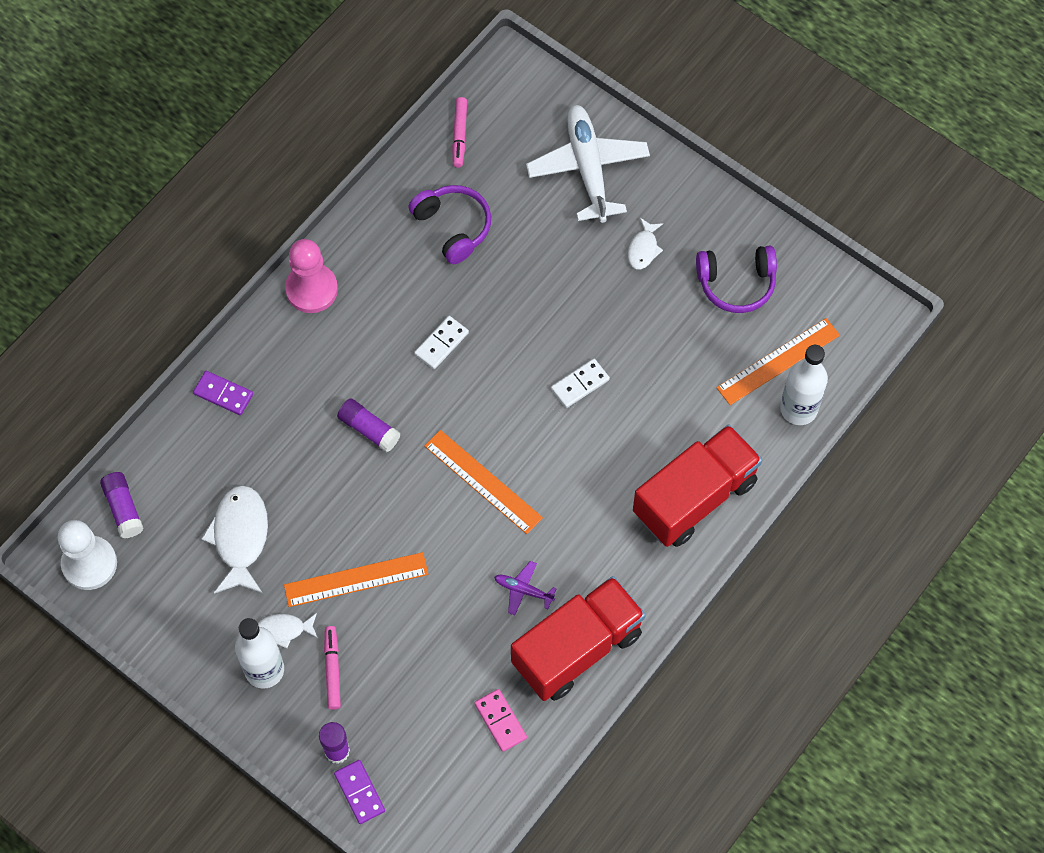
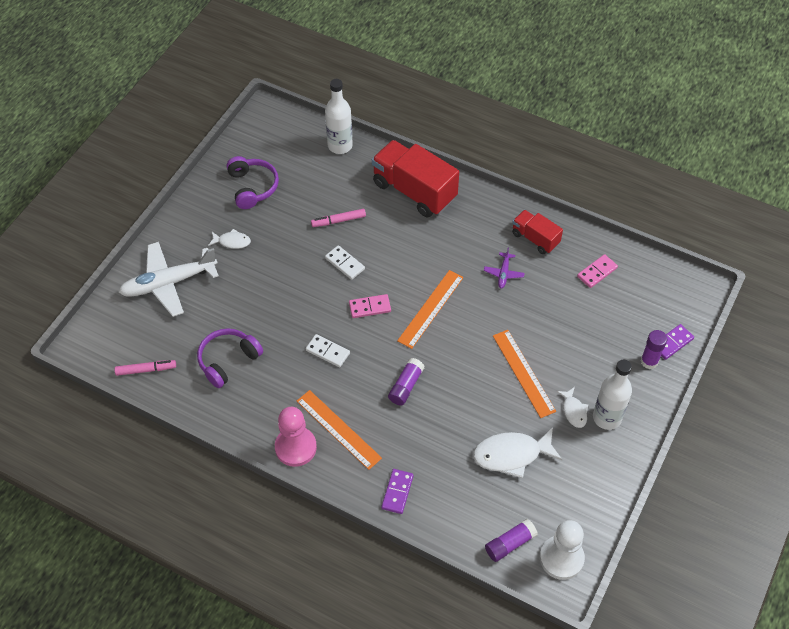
camera: 100 degrees left, 10 degrees down
pink marker [324,626,341,710] -> pink marker moved to [311,209,366,227]
red truck [511,576,646,701] -> red truck [512,210,563,254], size x0.55
orange ruler [716,318,840,405] -> orange ruler moved to [297,390,382,470]
none -> pink domino [349,294,391,318]

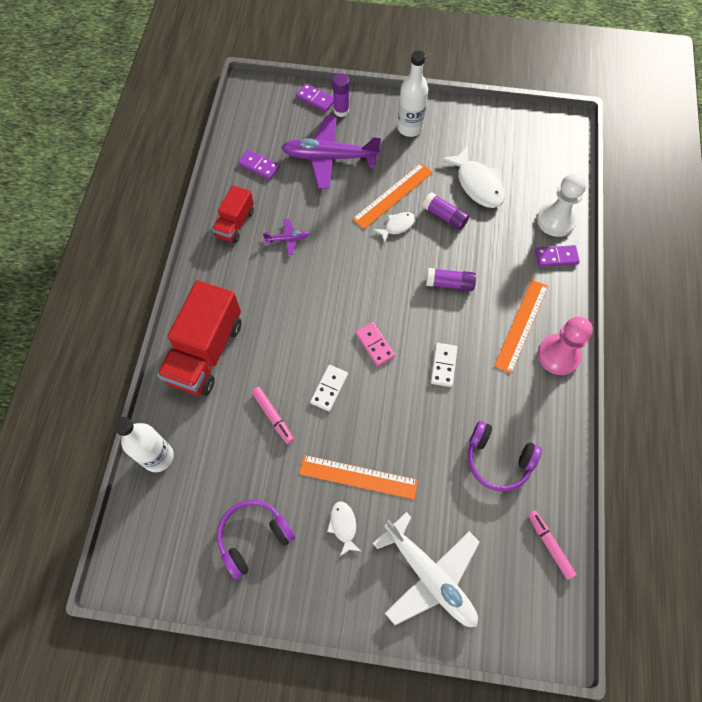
camera: 110 degrees left, 10 degrees up
orange ruler [397,270,464,349] -> orange ruler moved to [299,455,418,499]
purple glue stick [485,519,538,562] -> purple glue stick moved to [423,192,469,230]
white pawn [540,520,585,580] -> white pawn moved to [537,173,587,237]
white fish [557,387,588,428] -> white fish moved to [374,212,415,243]
pink domino [577,254,618,288] -> purple domino [238,149,280,180]
none -> purple plane [281,115,381,189]

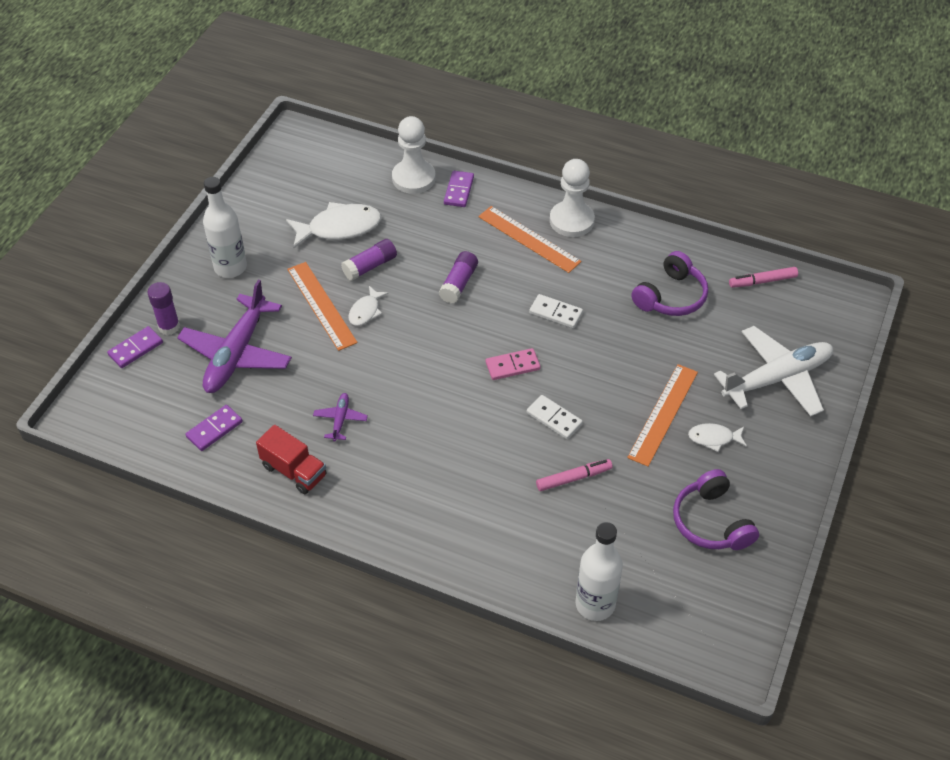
camera: 75 degrees left, 15 degrees down
red truck [157,280,241,396] -> none
white fish [374,212,415,243] -> white fish turned 135 degrees counterclockwise [348,286,389,326]
pink pawn [538,316,593,375] -> white pawn [550,159,595,237]

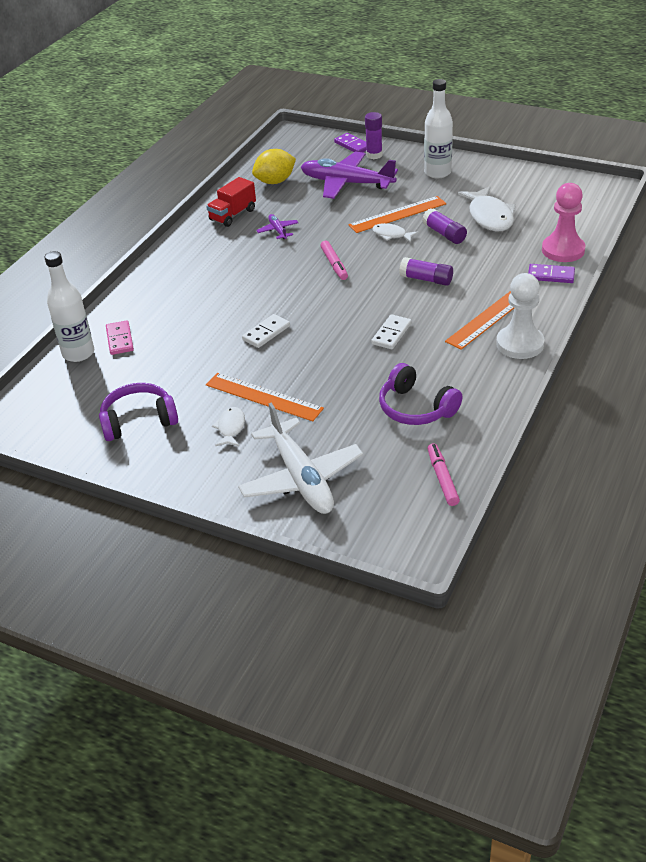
camera: 95 degrees right, 10 degrees down
purple domino [185,405,243,451] -> yellow lemon [252,149,296,184]
purple plane [313,393,368,442] -> purple plane turned 120 degrees counterclockwise [256,214,299,239]
white pawn [392,116,436,194] -> pink pawn [542,183,586,262]
pink domino [486,348,541,380] -> pink domino moved to [106,320,134,355]
pink marker [536,459,612,491] -> pink marker moved to [321,241,348,280]

